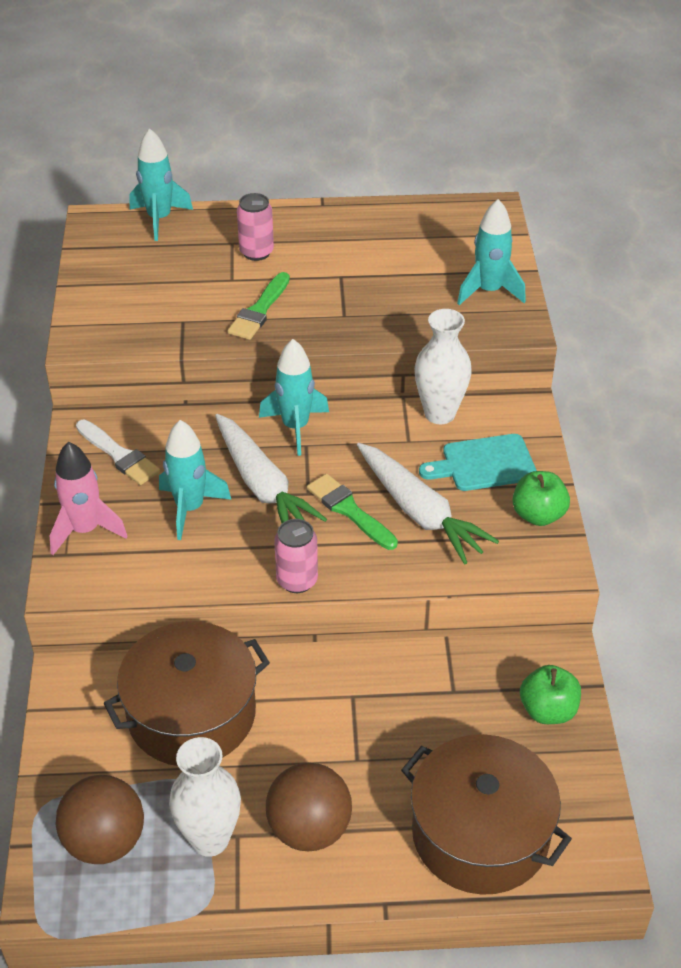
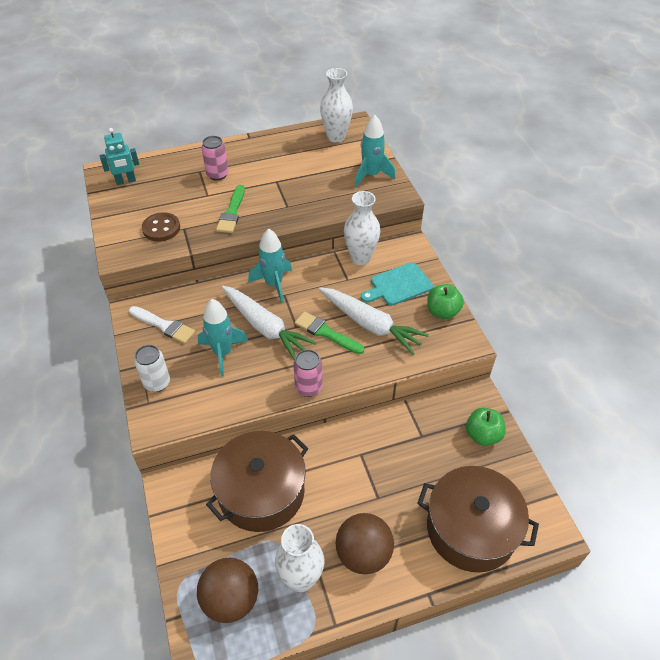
camera: 15 degrees left, 5 degrees up
pink rocket [50,442,127,555] -> white can [134,345,170,392]
turquoise rocket [130,128,193,241] -> none
none -> turquoise robot [100,128,139,185]
none -> brown button [142,212,180,241]
none -> white vase [320,68,353,143]

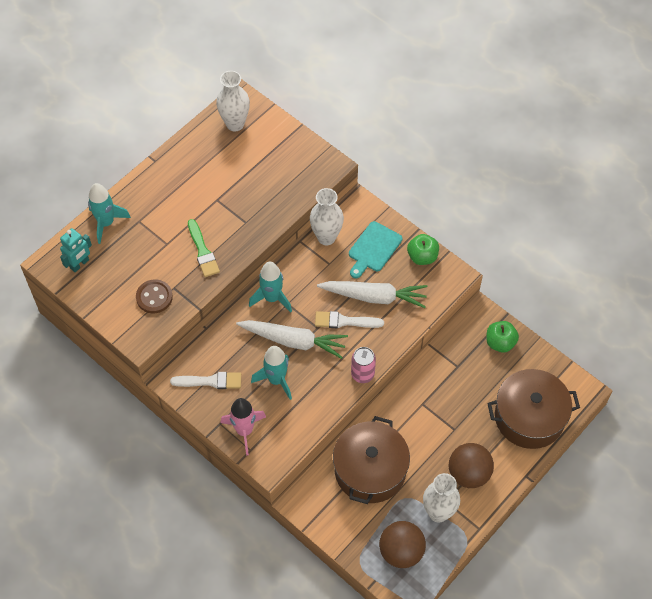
camera: 30 degrees left, 10 degrees up
white can [134,345,170,392] -> pink rocket [220,398,266,455]
pink can [202,136,228,181] -> none
green brush [295,312,364,354] -> white brush [315,311,384,328]
turquoise rocket [355,115,395,187] -> turquoise rocket moved to [88,183,131,244]

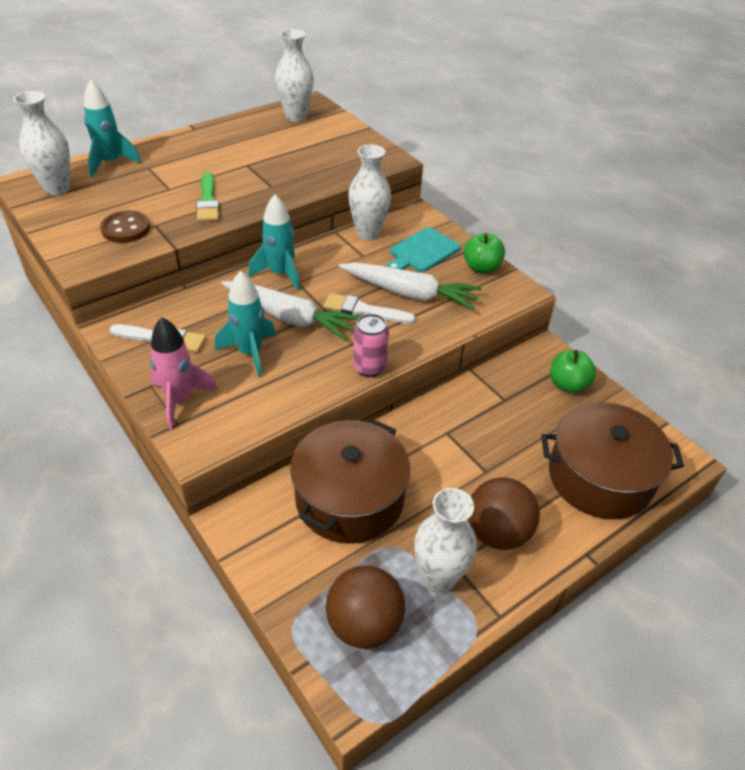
camera: 10 degrees right, 15 degrees down
turquoise robot [60,228,92,272] -> white vase [14,91,70,196]

